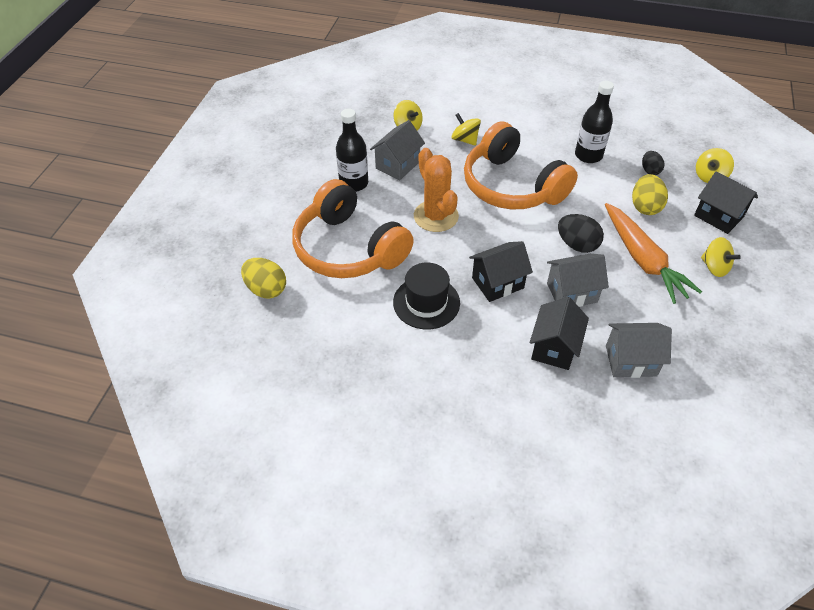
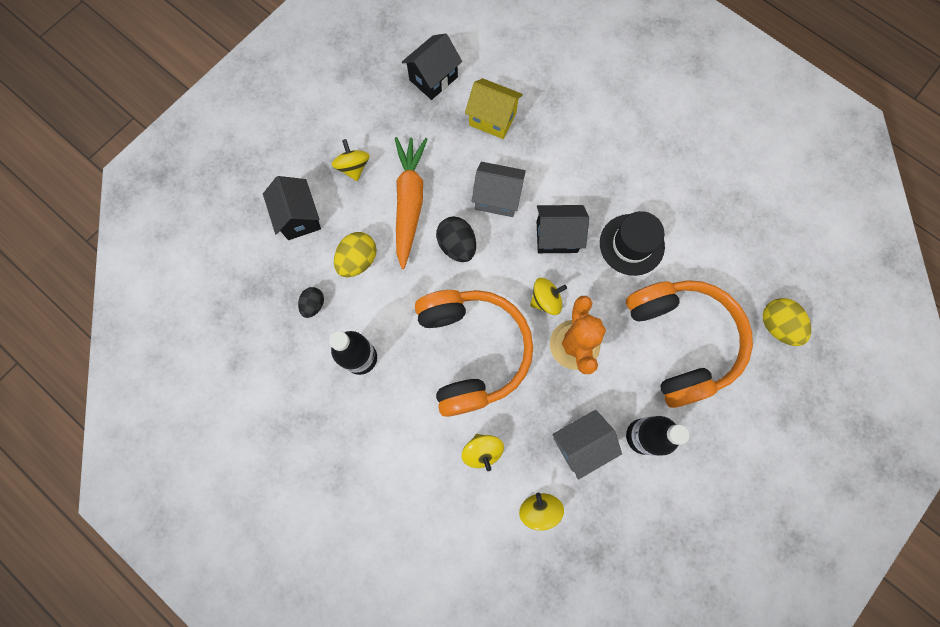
camera: 155 degrees left, 25 degrees up
black house [530,297,589,370] -> black house moved to [402,34,462,100]
grey house [606,323,672,378] -> yellow house [465,78,523,139]
yellow spinning top [696,148,734,183] -> yellow spinning top moved to [530,278,567,315]

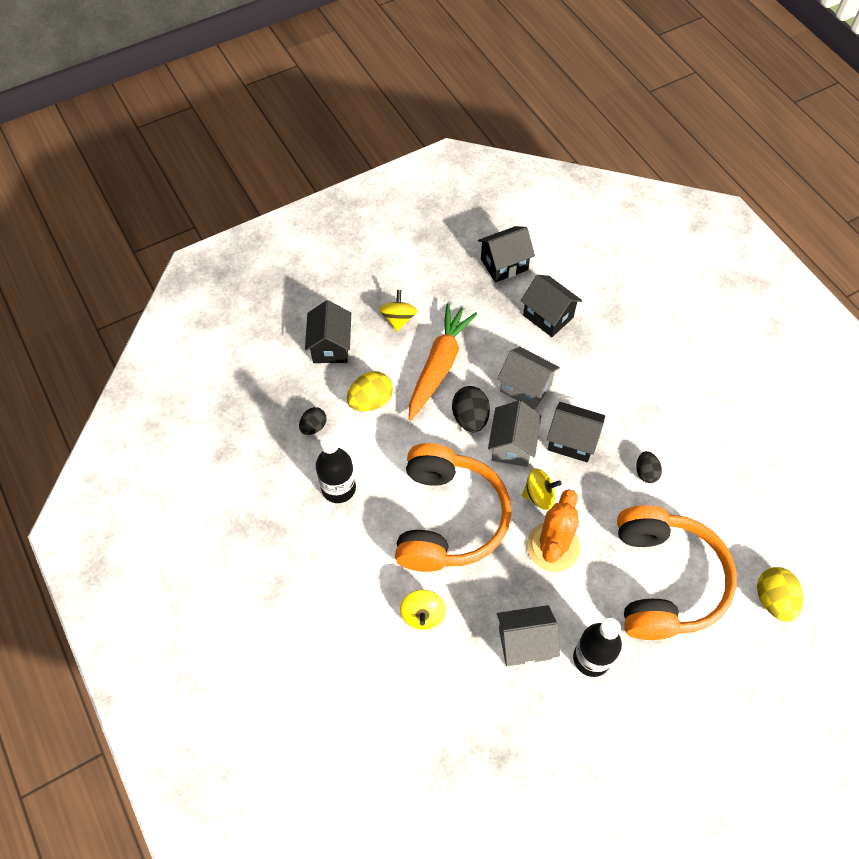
camera: 20 degrees right, 15 degrees down
yellow house [465,78,523,139] -> black house [520,275,582,337]
yellow spinning top [519,493,564,531] -> none
black hat [600,211,665,276] -> black egg [636,451,662,483]
none -> grey house [488,400,541,467]

